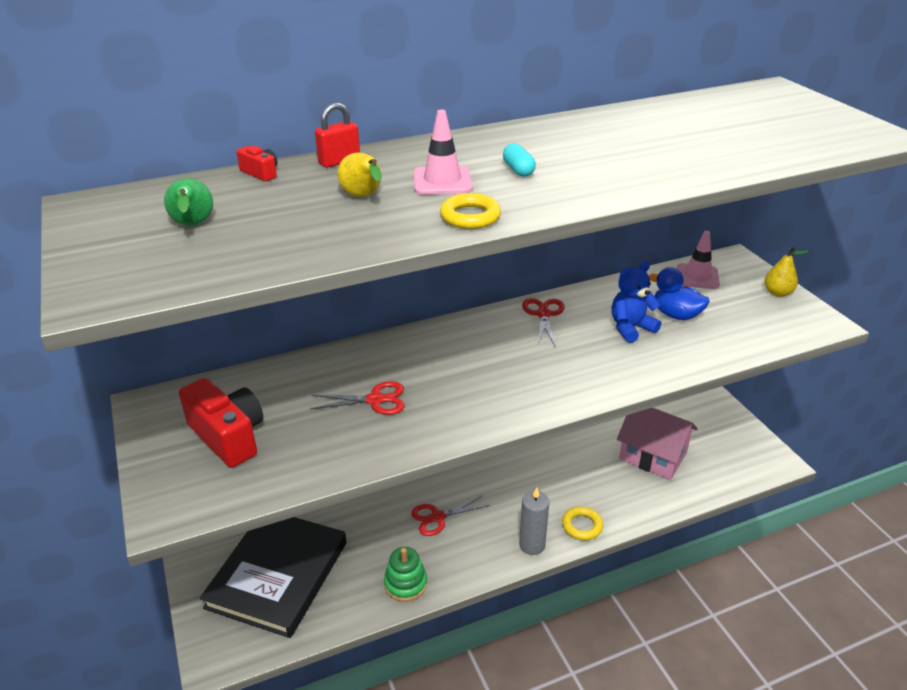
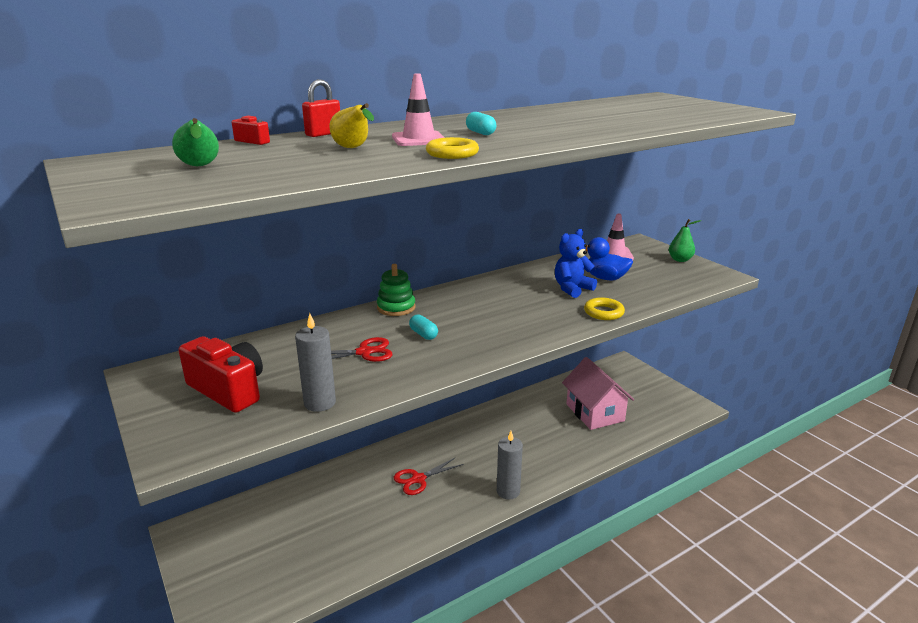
camera: 10 degrees left, 10 degrees down
black book [200,517,346,638] -> none
green stacking toy [384,547,427,602] -> green stacking toy moved to [377,264,415,316]
red scissors [522,298,565,346] -> none
yellow ring [562,506,603,541] -> yellow ring moved to [584,297,625,320]
pink house [617,407,698,480] -> pink house turned 45 degrees clockwise [562,357,635,430]
yellow pear [765,247,808,297] -> green pear [669,219,701,262]
none -> grey candle [295,313,336,412]
none -> turquoise capsule [409,314,438,340]

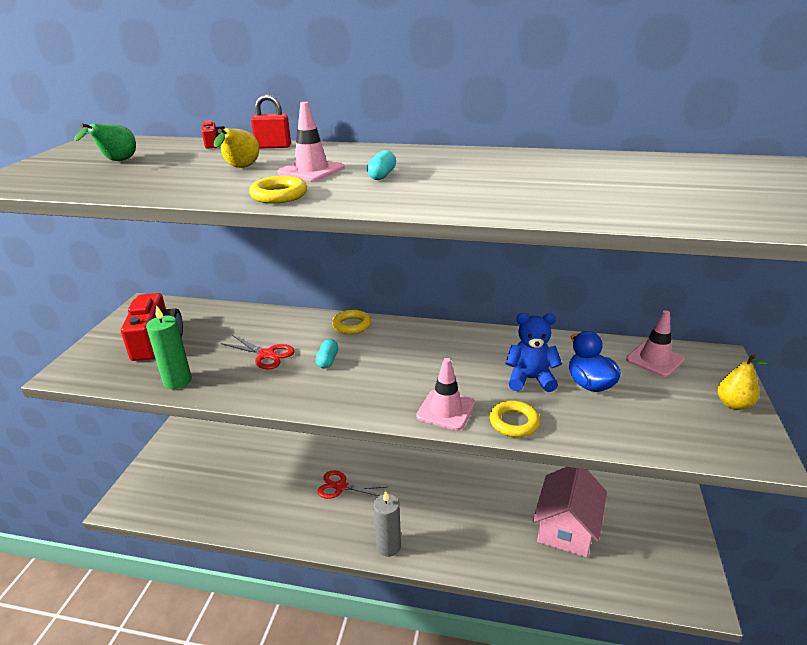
camera: 45 degrees right, 5 degrees up
grey candle [295,313,336,412] -> green candle [146,305,192,389]
green stacking toy [377,264,415,316] -> yellow ring [332,310,371,334]
green pear [669,219,701,262] -> yellow pear [717,354,769,410]
none -> pink traffic cone [416,358,475,430]

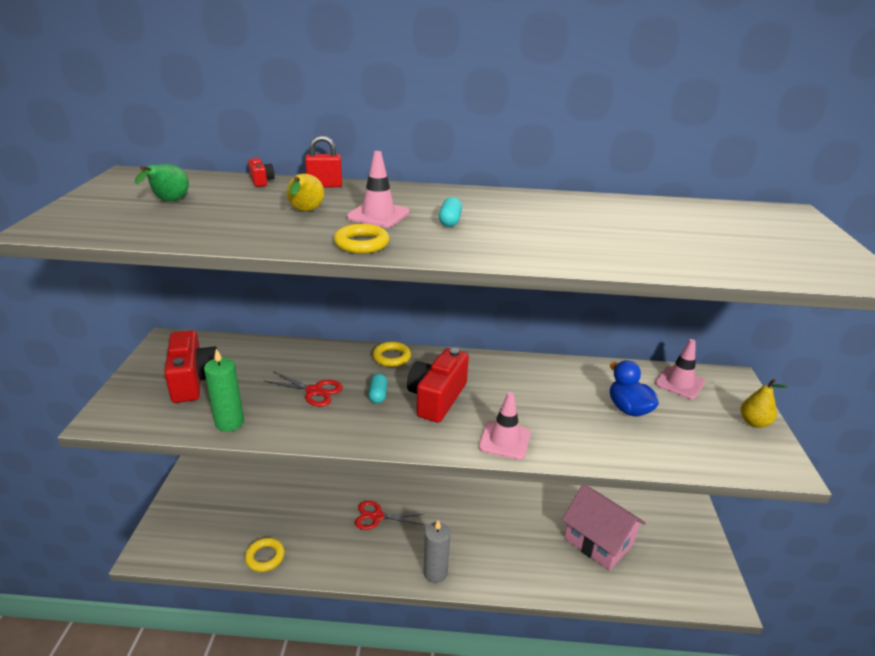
camera: 10 degrees left, 0 degrees up
yellow ring [490,400,540,437] -> yellow ring moved to [245,538,285,572]
blue teddy bear [505,313,562,392] -> none
pink house [533,467,607,557] -> pink house turned 60 degrees counterclockwise [562,485,646,571]
none -> red camera [407,348,469,423]

